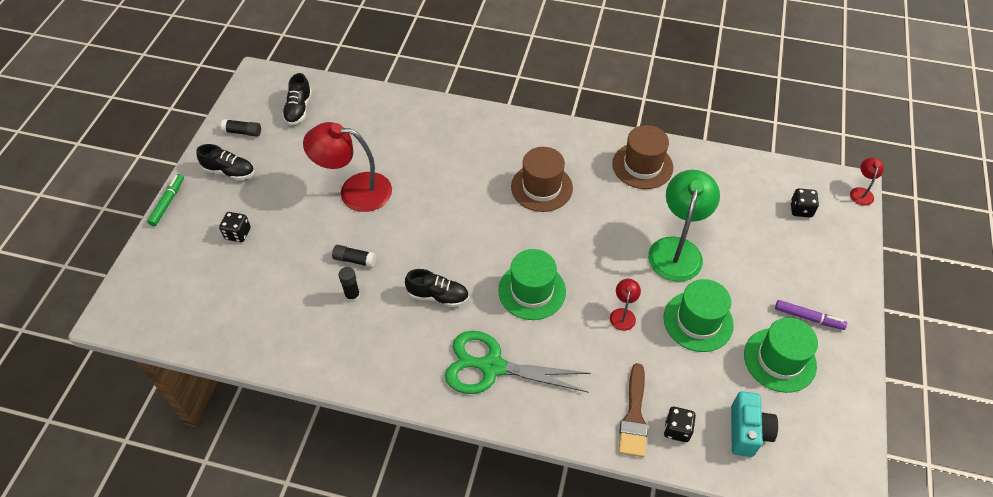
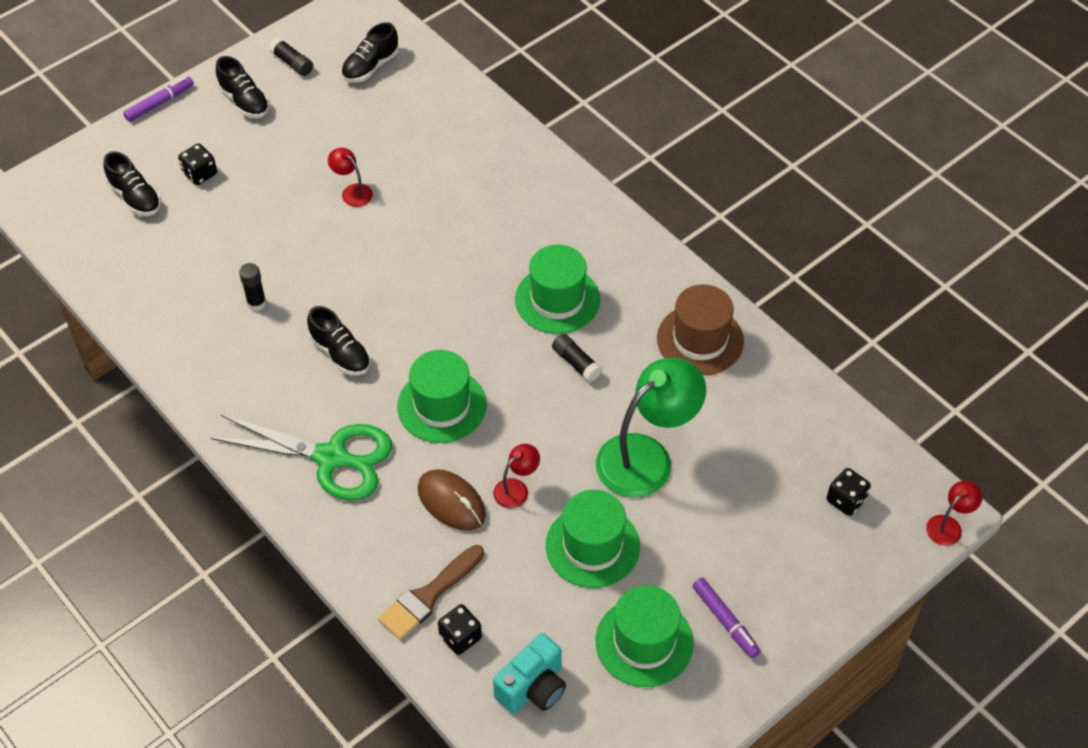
camera: 35 degrees right, 0 degrees up
green marker [147,174,184,226] -> purple marker [123,76,194,122]
red lamp [303,122,392,212] -> red lamp [328,148,373,207], size x0.46
black glue stick [332,245,376,267] -> black glue stick moved to [552,334,602,382]
green scissors [445,331,591,394] -> green scissors turned 150 degrees clockwise [211,415,392,501]
brown hat [511,147,573,212] -> green hat [515,244,600,334]
none -> black shoe [104,151,161,216]
none -> brown mouse [418,469,486,531]

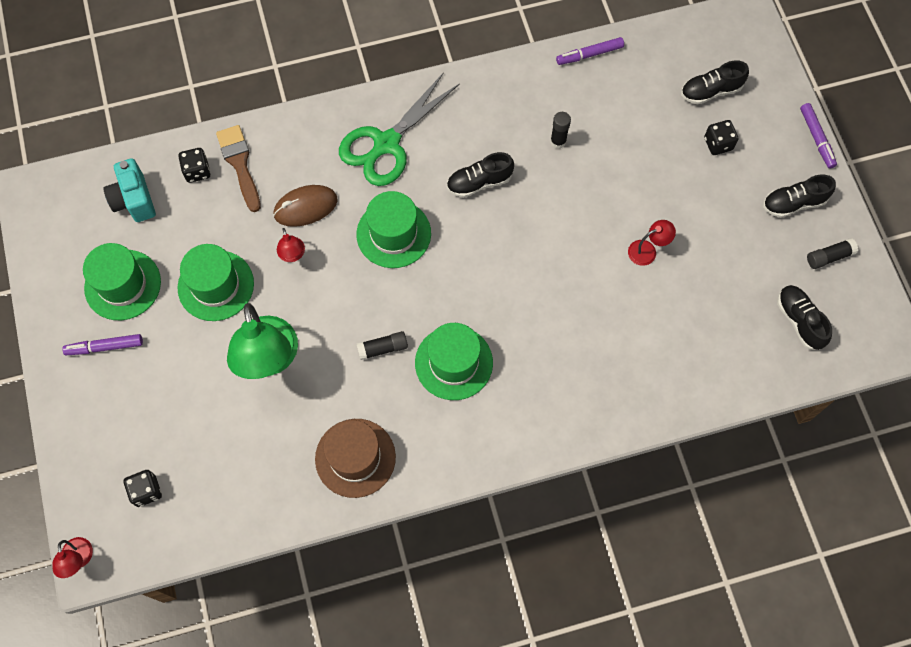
camera: 115 degrees right, 15 degrees up
none -> purple marker [556,37,624,65]

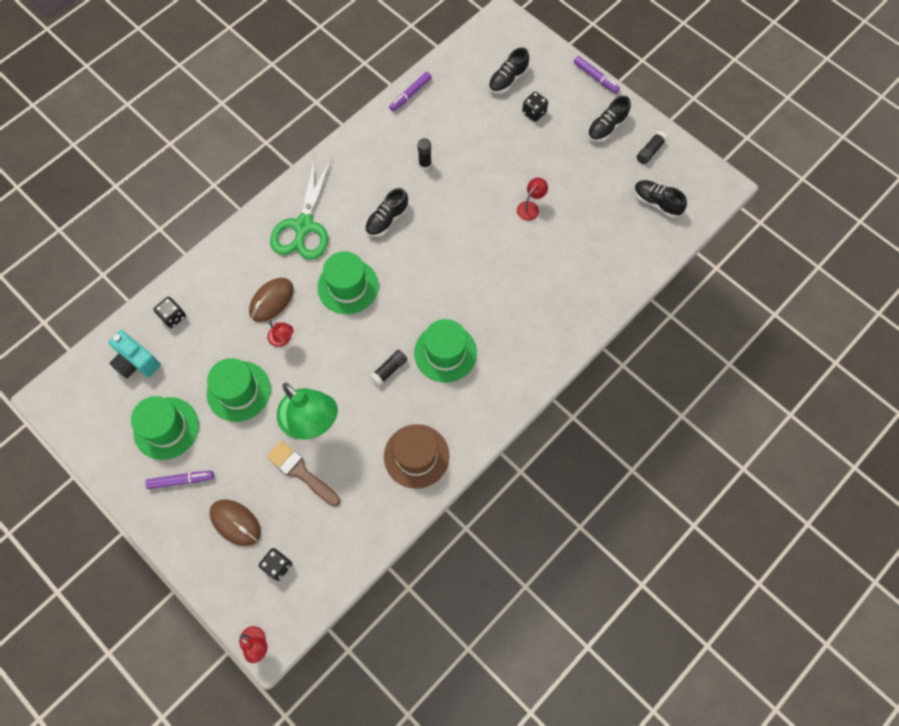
camera: 30 degrees left, 0 degrees up
purple marker [62,334,143,355] -> purple marker turned 150 degrees counterclockwise [145,471,214,489]
brown brush [216,125,261,212] -> brown brush moved to [267,441,340,507]
none -> brown mouse [209,500,261,546]

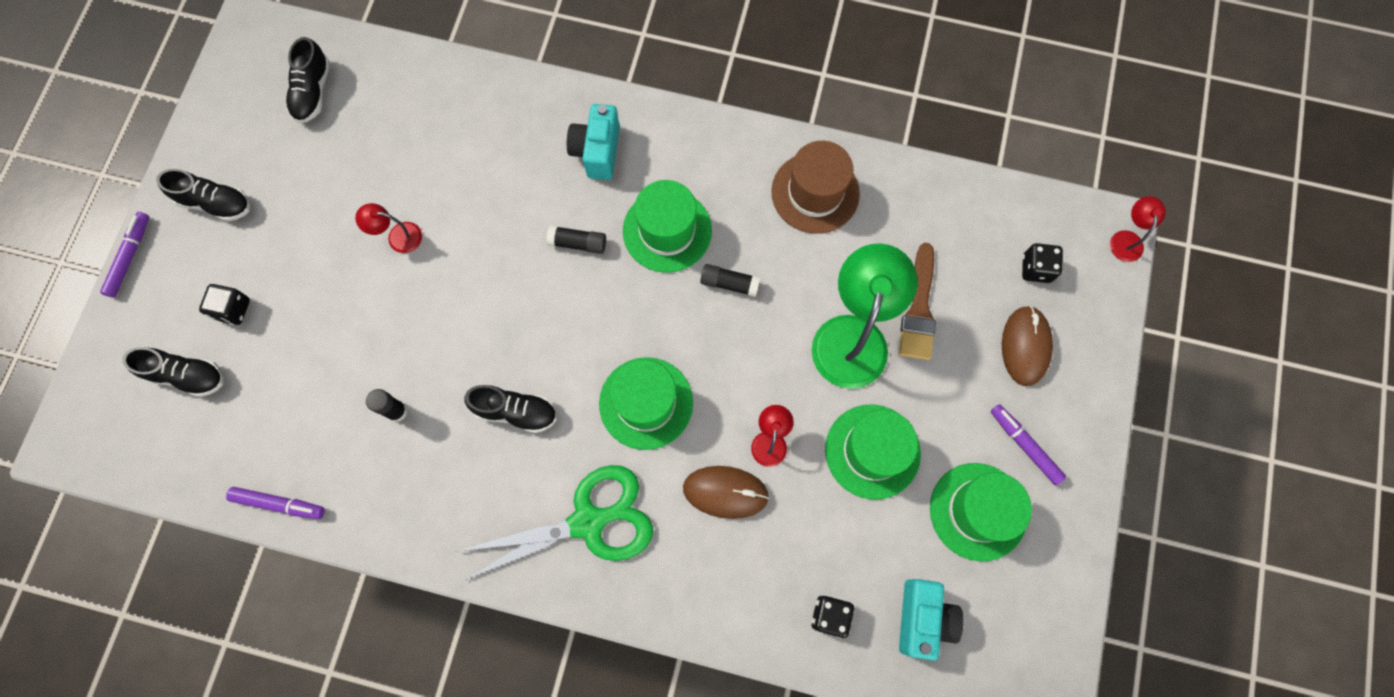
camera: 120 degrees left, 5 degrees up
black glue stick [637,131,667,164] -> black glue stick moved to [546,225,606,254]
none -> turquoise camera [567,104,620,180]

